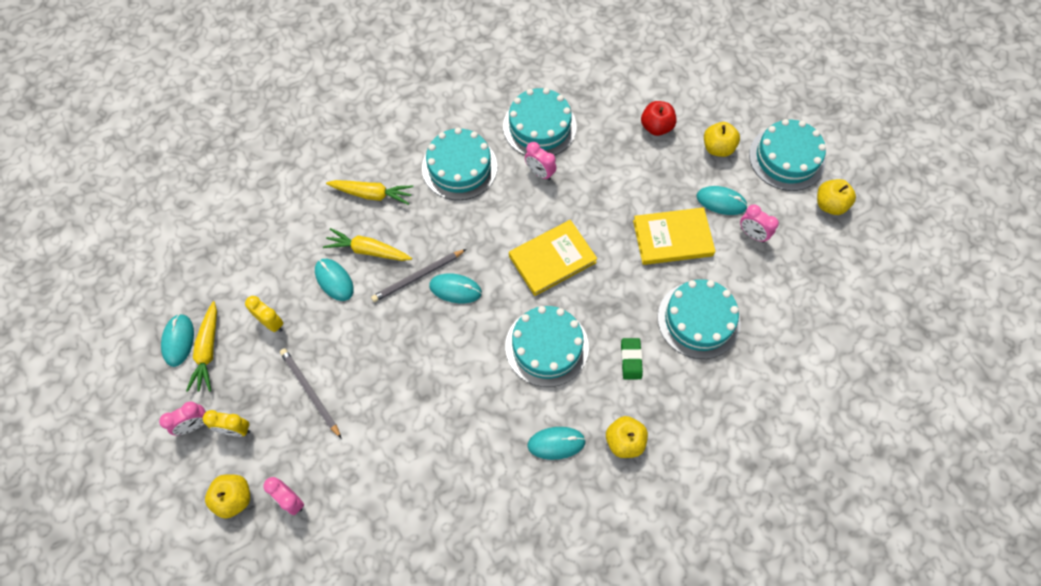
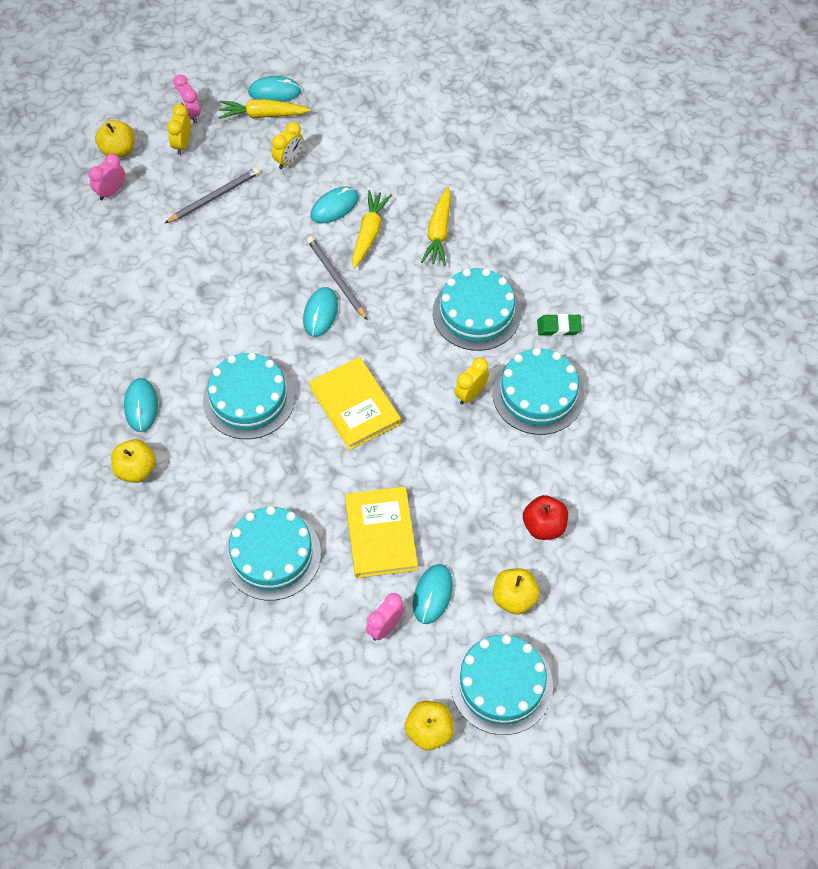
camera: 90 degrees right, 5 degrees down
pink clock [525,142,556,181] -> yellow clock [454,357,489,405]
green eraser [621,338,643,379] -> green eraser moved to [537,314,582,336]

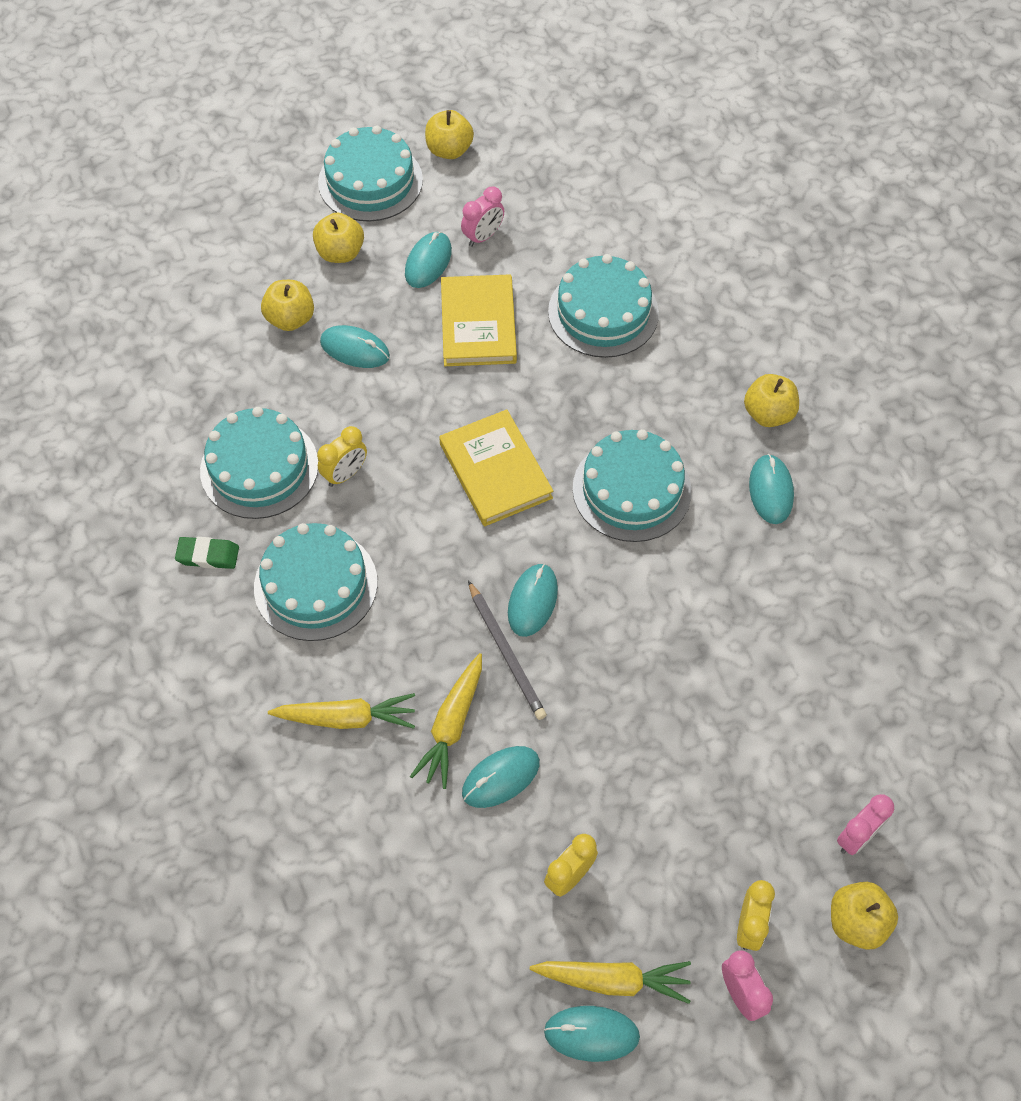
camera: 175 degrees left, 0 degrees up
grey pencil [164,168,260,224] -> none
yellow carrot [421,187,451,266] -> yellow carrot turned 75 degrees clockwise [268,693,415,729]
red apple [523,495,568,540] -> yellow apple [261,280,314,331]
none -> turquoise mouse [320,325,390,368]

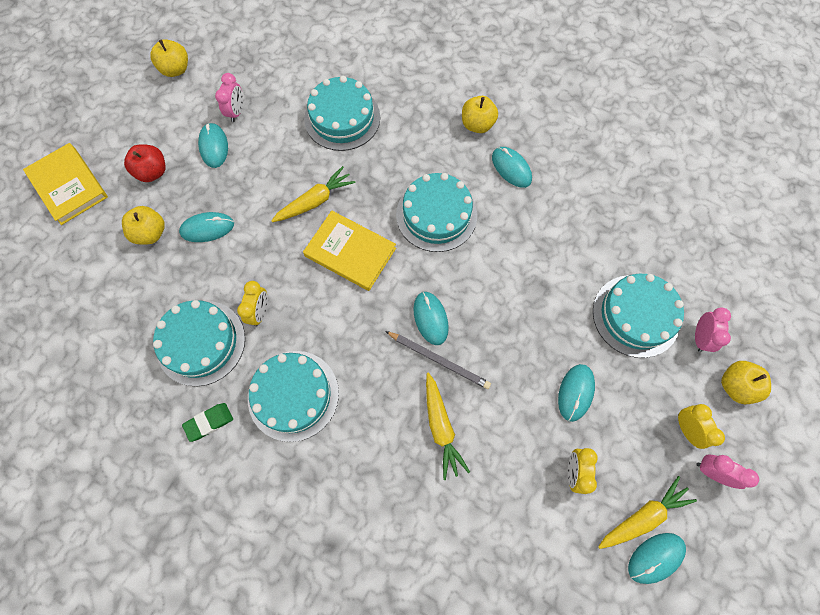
camera: 35 degrees left, 10 degrees up
yellow carrot [268,693,415,729] -> yellow carrot moved to [271,166,356,222]
yellow apple [313,212,364,263] -> red apple [124,145,166,182]
turquoise cake [318,125,423,221] -> turquoise cake moved to [593,274,684,358]
yellow book [441,274,517,366] -> yellow book moved to [23,143,108,225]
turquoise mouse [462,746,540,808] -> turquoise mouse moved to [558,364,595,422]

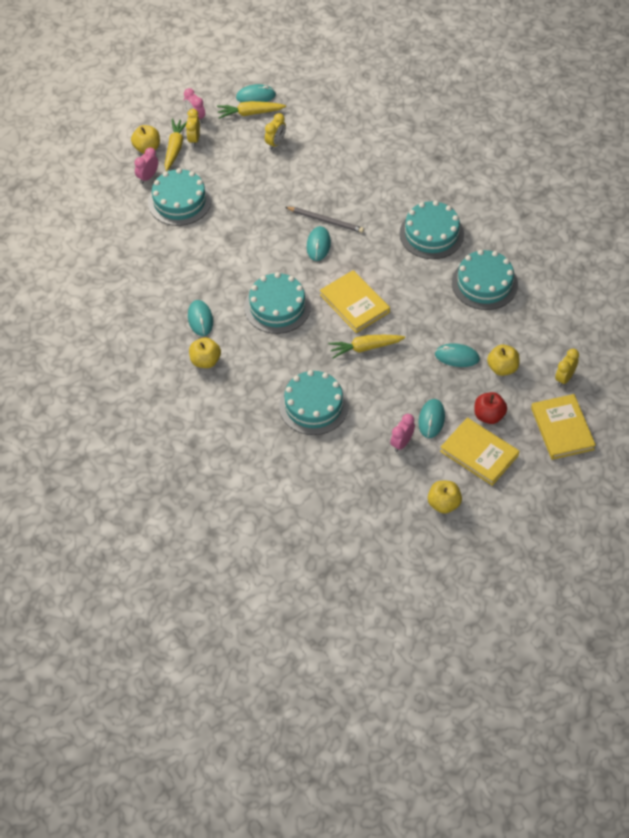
camera: 155 degrees left, 15 degrees down
green eraser [182,403,233,442] -> none
yellow clock [237,281,268,326] -> yellow clock moved to [555,349,579,386]
grey pencil [385,331,491,389] -> grey pencil turned 150 degrees clockwise [285,207,364,233]
yellow carrot [426,373,470,480] -> yellow carrot moved to [165,119,187,171]
turquoise mouse [558,364,595,422] -> none
none -> yellow book [440,418,519,486]

